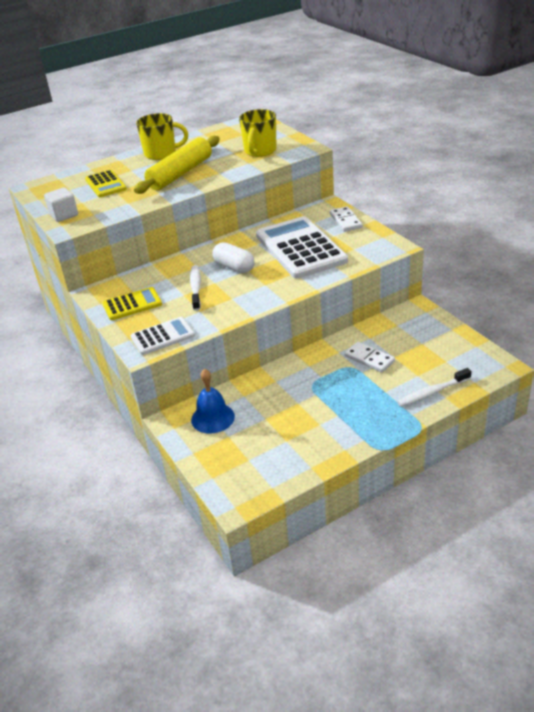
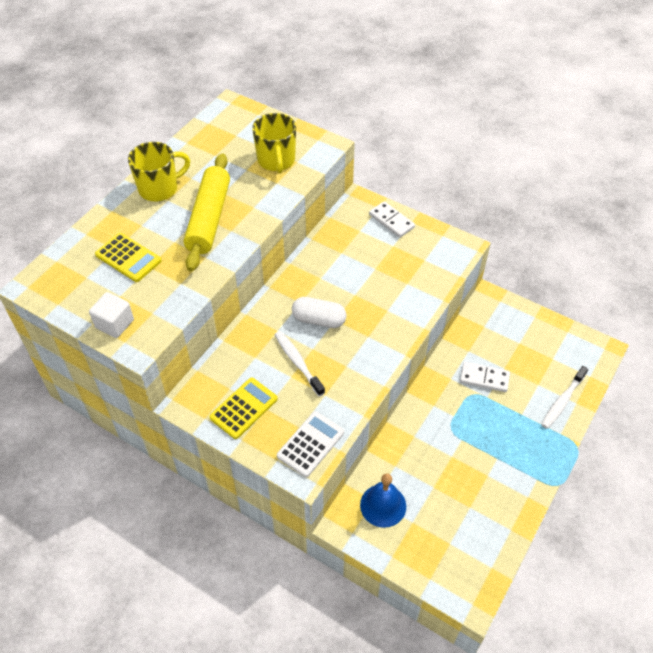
camera: 30 degrees left, 15 degrees up
white calculator [256,216,348,279] -> none

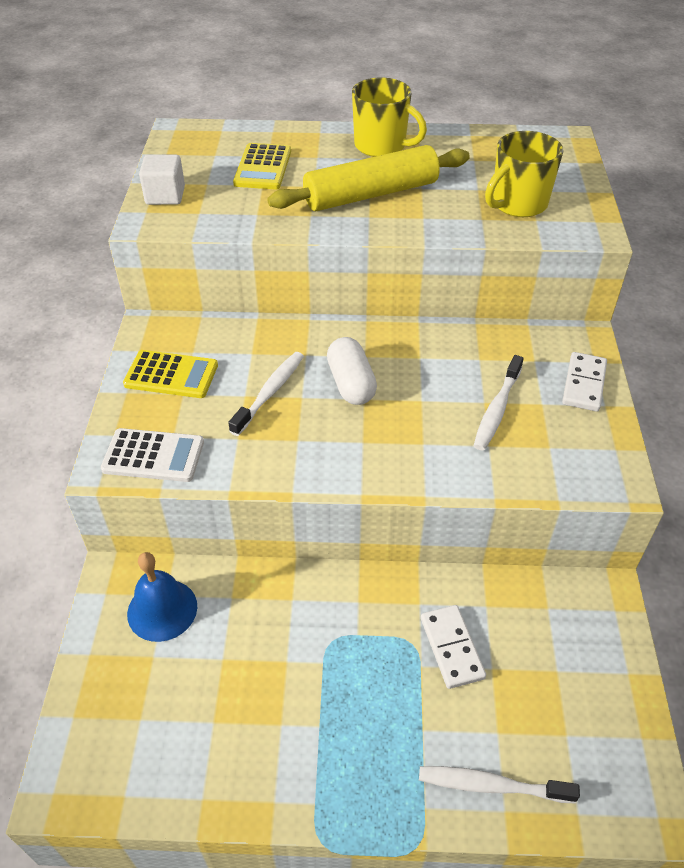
camera: 60 degrees right, 5 degrees down
none -> white toothbrush [474,355,524,450]

